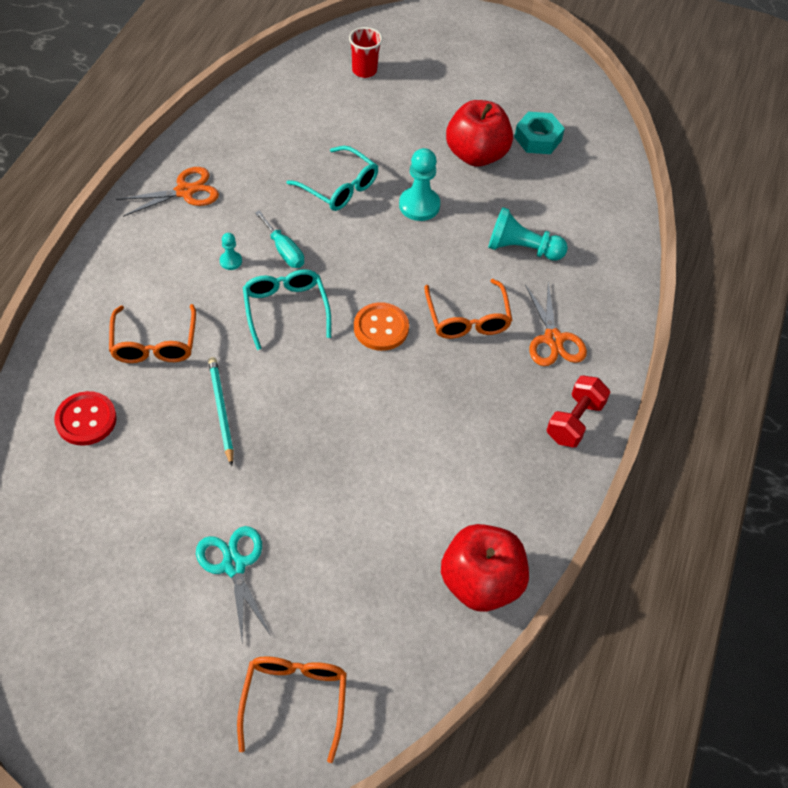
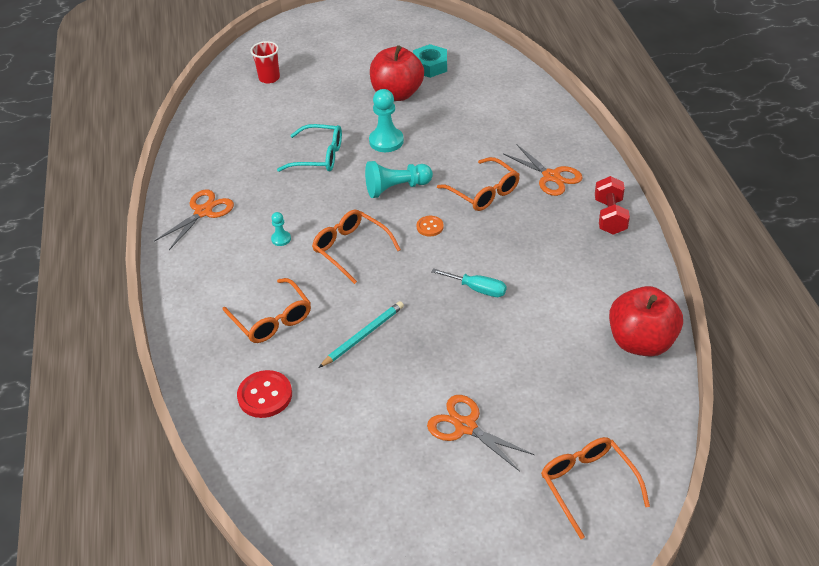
camera: 25 degrees left, 10 degrees down
turquoise scissors [196,526,271,640] -> orange scissors [427,395,534,472]
turquoise pencil [208,357,234,466] -> turquoise pencil turned 90 degrees clockwise [319,301,404,368]
turquoise glasses [243,269,331,350] -> orange glasses [312,210,401,284]
turquoise screwdriver [255,210,304,268] -> turquoise screwdriver moved to [431,268,506,297]
orange button [354,302,409,351] -> orange button [417,216,444,236], size x0.58
turquoise pawn [488,207,568,261] -> turquoise pawn moved to [365,161,433,198]

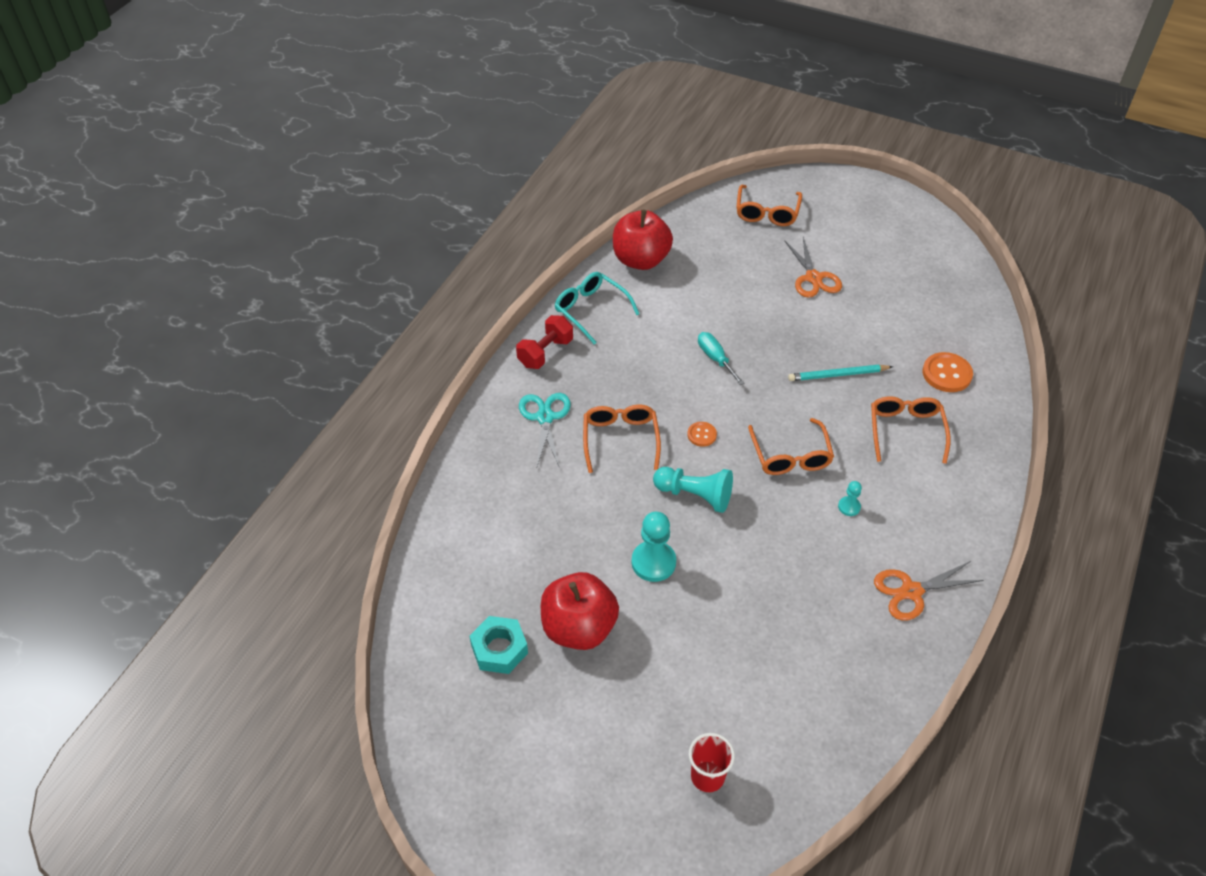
camera: 145 degrees left, 5 degrees up
red button [237,370,292,418] -> orange button [922,352,973,392]
turquoise glasses [277,124,342,172] -> turquoise glasses moved to [554,272,639,345]
orange scissors [503,145,583,196] -> turquoise scissors [519,393,571,469]

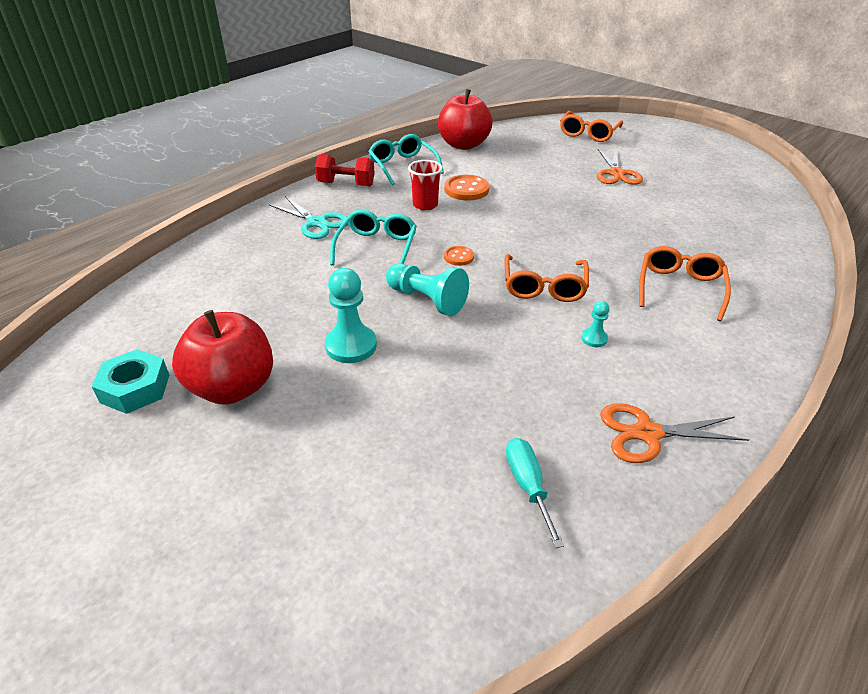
camera: 15 degrees right, 10 degrees down
red dumbbell [516,315,573,369] -> red dumbbell turned 45 degrees clockwise [315,154,375,186]
turquoise scissors [519,393,571,469] -> turquoise scissors turned 120 degrees clockwise [268,196,349,239]
orange glasses [583,404,661,473] -> turquoise glasses [330,209,417,266]
red cup [689,733,735,792] -> red cup moved to [408,160,443,211]
turquoise screwdriver [698,332,744,385] -> turquoise screwdriver moved to [506,438,564,548]
turquoise pencil [788,365,893,381] -> none
orange button [922,352,973,392] -> orange button moved to [444,175,489,201]

